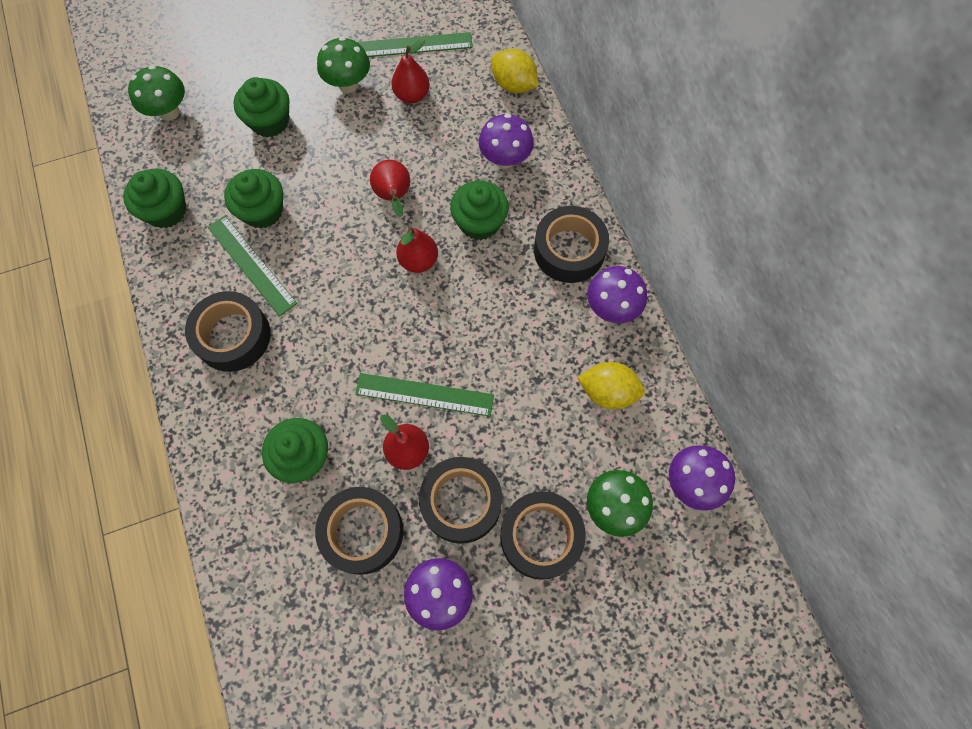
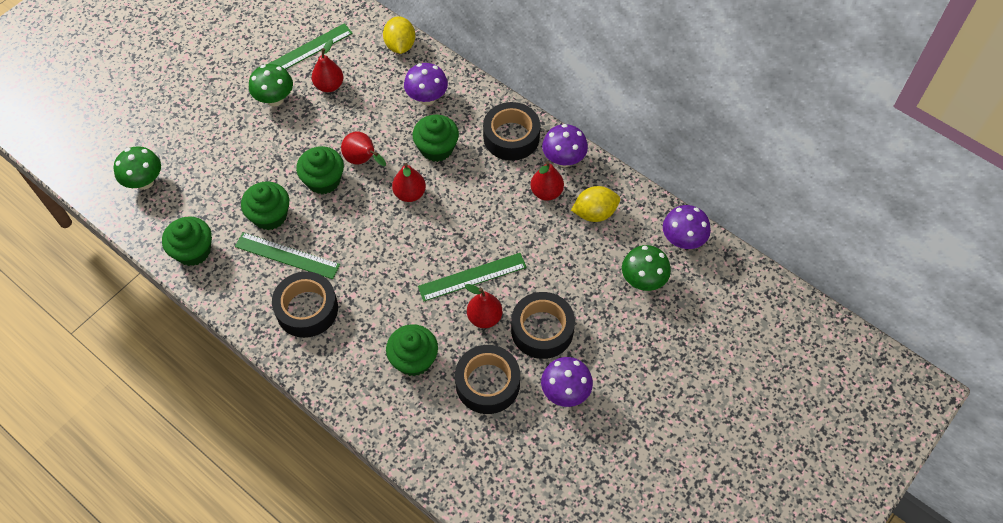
camera: 30 degrees left, 10 degrees down
green cupcake [233,77,289,137] -> green cupcake moved to [296,146,344,194]
yellow lemon [491,49,539,93] -> yellow lemon turned 75 degrees clockwise [383,16,415,54]
black tape [500,491,586,580] -> none
none -> red pear [530,161,564,201]

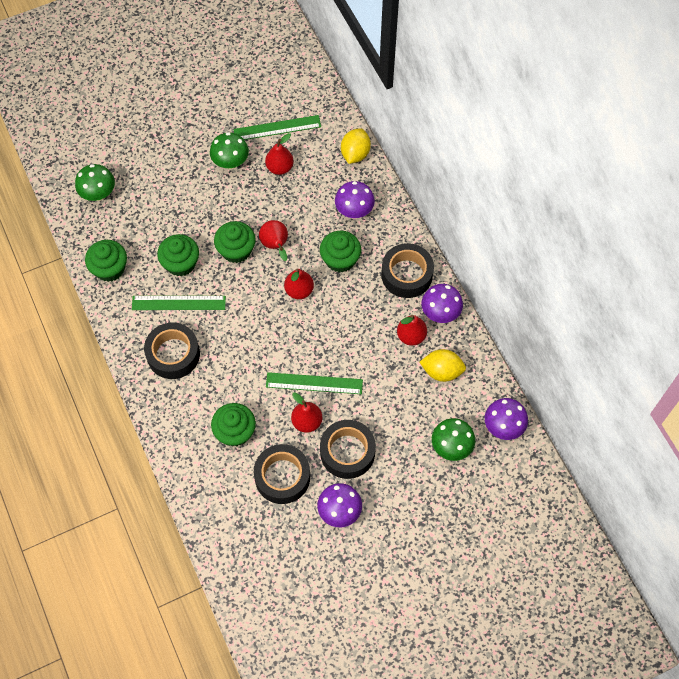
camera: 25 degrees right, 5 degrees up
green ruler [235,232,340,279] -> green ruler turned 45 degrees counterclockwise [132,296,226,310]

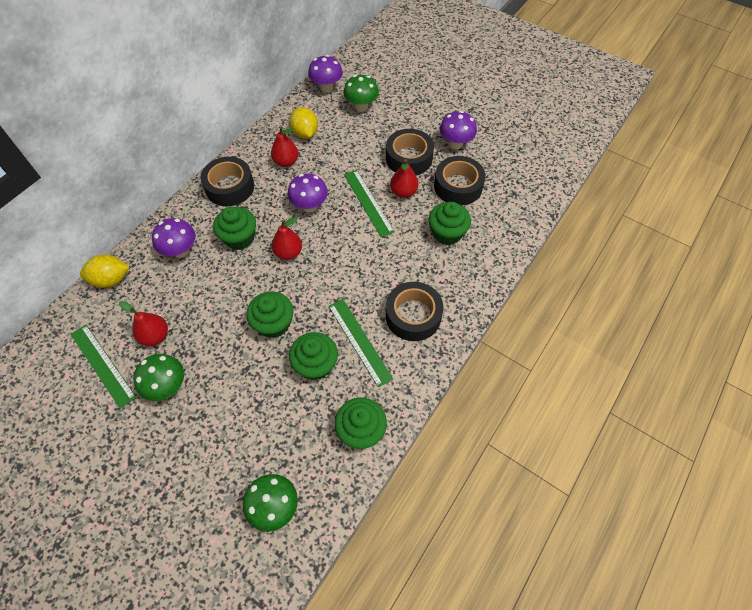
camera: 120 degrees left, 5 degrees down
red pear [259,220,288,261] -> none
purple mushroom [421,284,463,323] -> purple mushroom moved to [288,173,328,212]

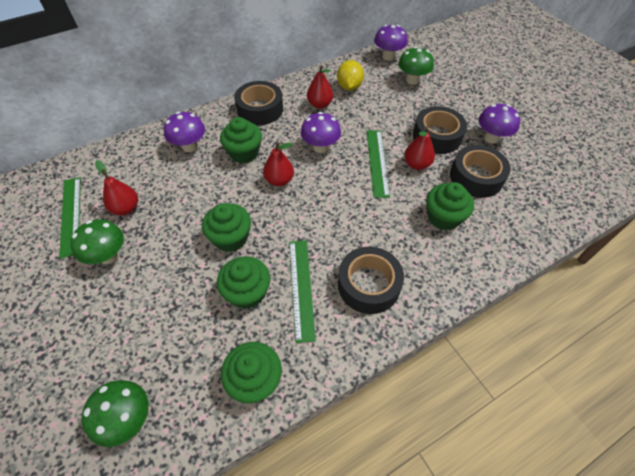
camera: 25 degrees right, 5 degrees down
yellow lemon [80,255,130,288] -> none

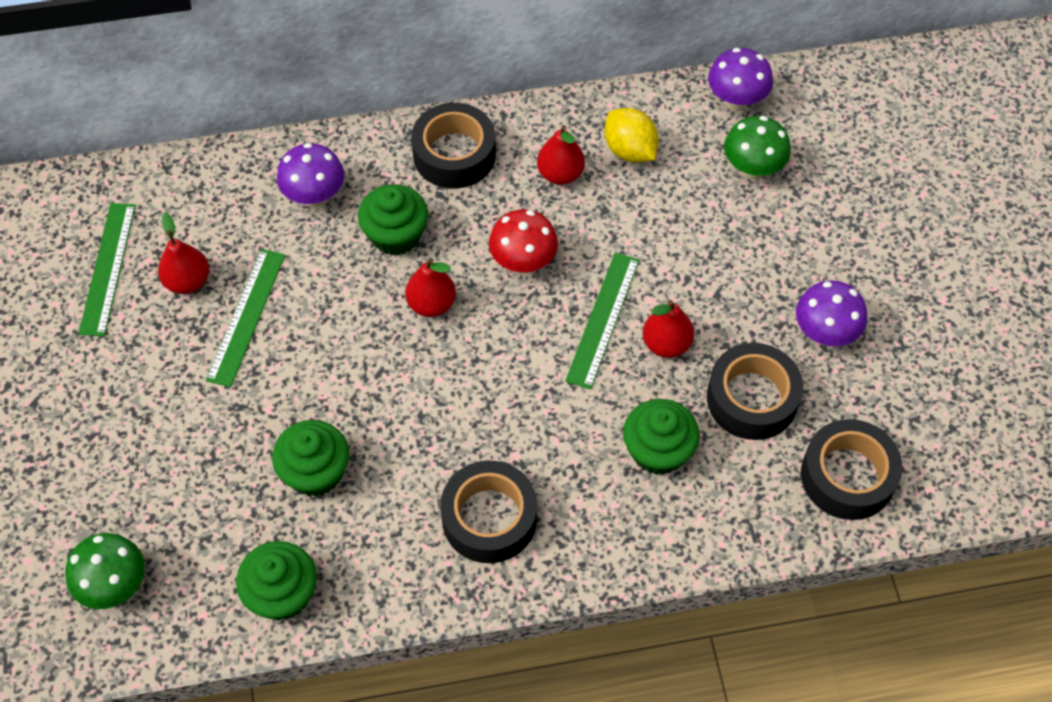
camera: 20 degrees right, 5 degrees up
green mushroom [70,219,124,264] -> none
green cupcake [202,203,251,252] -> none
green ruler [289,240,316,343] -> green ruler moved to [206,249,285,387]
purple mushroom [301,112,341,153] -> red mushroom [489,209,558,274]
yellow lemon [337,60,364,91] -> yellow lemon turned 60 degrees counterclockwise [605,108,658,163]
black tape [413,106,467,154] -> black tape moved to [801,419,903,520]

